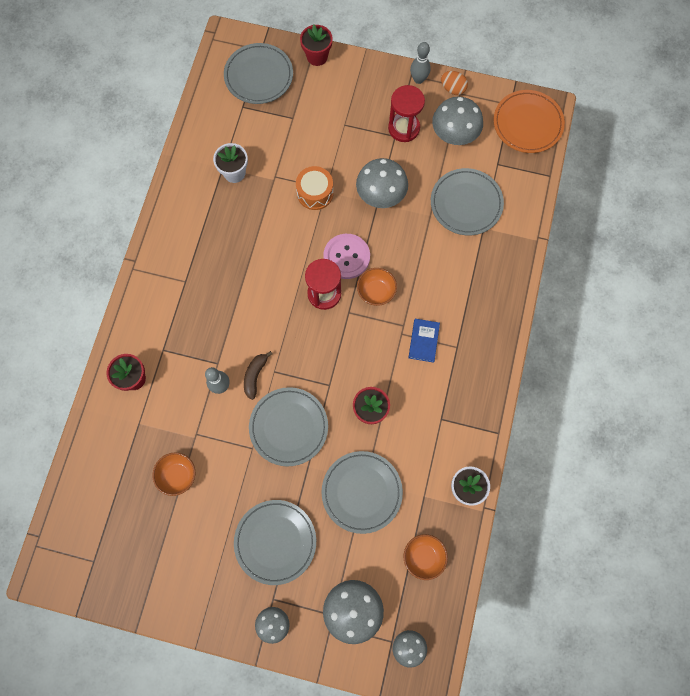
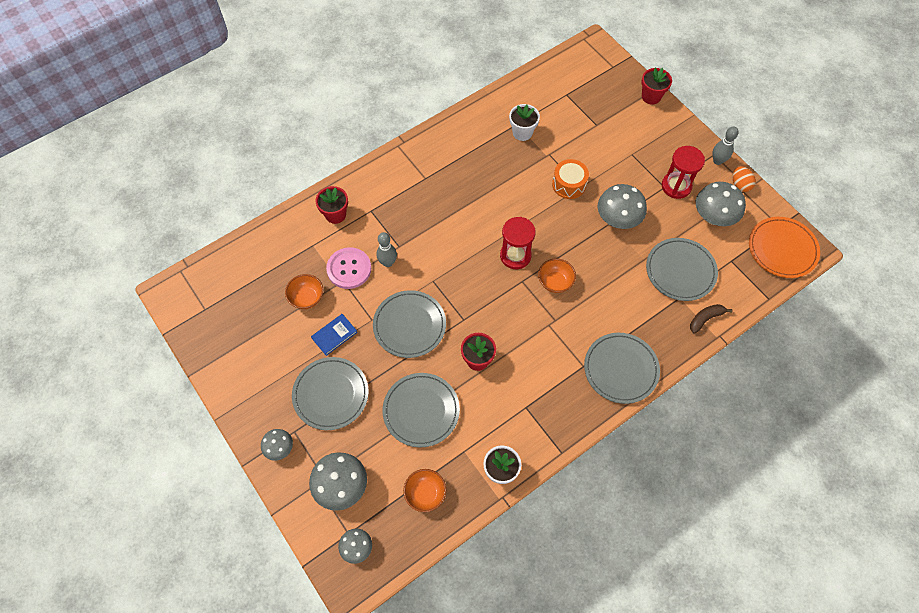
camera: 40 degrees right, 10 degrees down
grey plate [224,43,293,104] -> grey plate moved to [584,333,660,404]
brown banana [244,351,272,400] -> brown banana moved to [690,304,732,334]
pink button [323,234,370,279] -> pink button moved to [326,247,371,289]
blue book [408,319,440,363] -> blue book moved to [311,314,357,356]

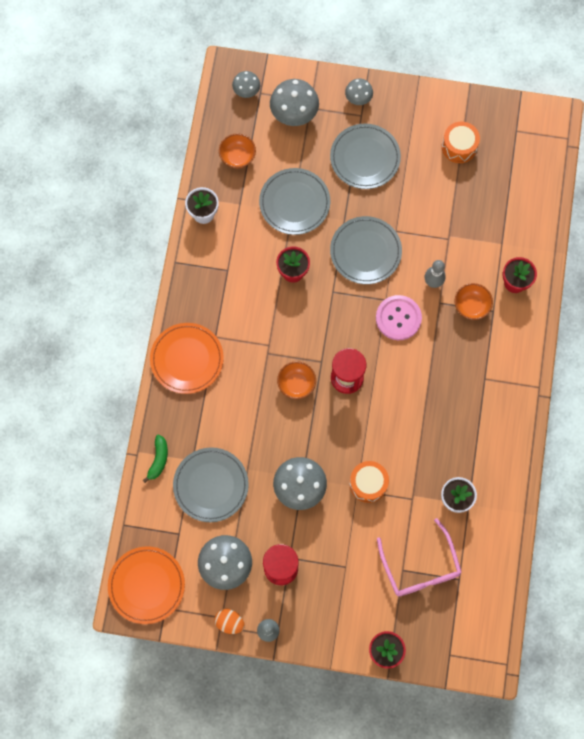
camera: 135 degrees right, 10 degrees up
orange bowl [285,274,323,309] -> orange bowl moved to [455,283,493,320]
blue book [311,314,357,356] -> none
pink button [326,247,371,289] -> pink button moved to [376,295,422,340]
grey plate [584,333,660,404] -> orange plate [150,323,224,394]
brown banana [690,304,732,334] -> green banana [143,434,168,483]
none -> pink glasses [377,518,462,596]
none -> orange drum [442,121,480,163]

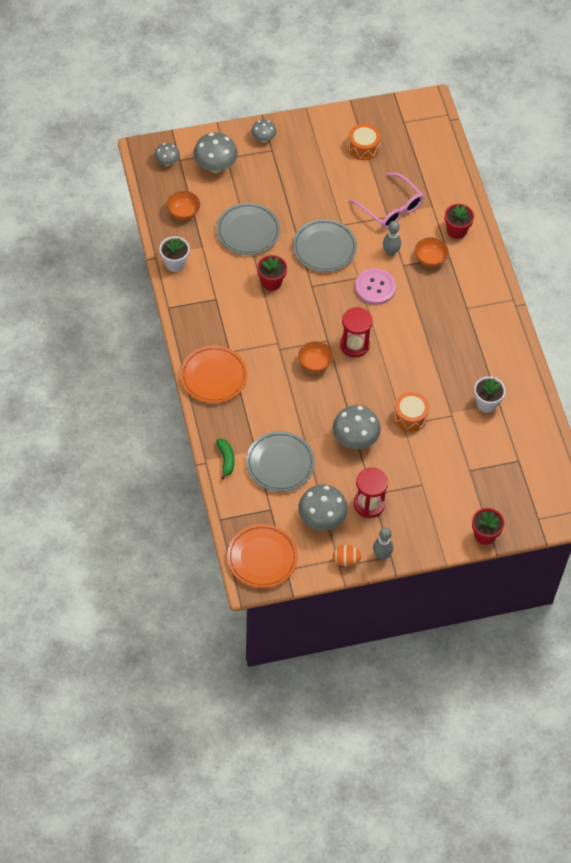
camera: 25 degrees left, 15 degrees down
grey plate [330,124,401,189] -> none
pink glasses [377,518,462,596] -> pink glasses moved to [349,173,424,229]

